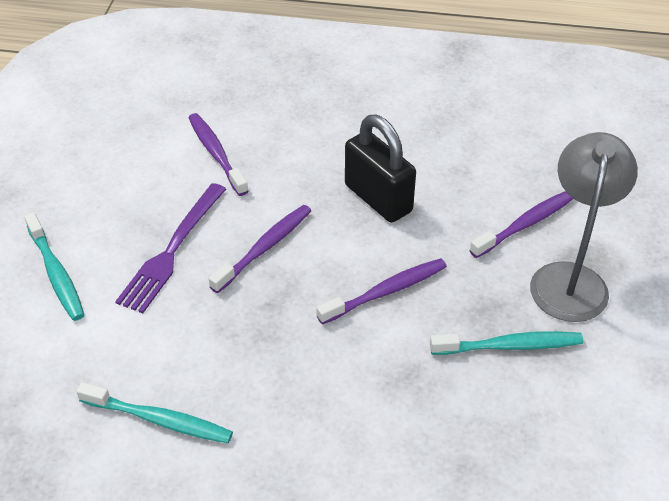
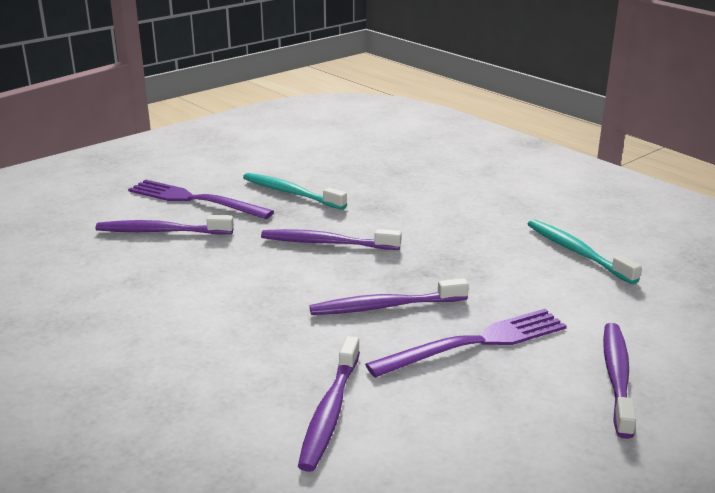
camera: 140 degrees left, 20 degrees down
turquoise toothbrush [24,213,84,321] -> purple toothbrush [603,323,636,439]
black padlock [345,115,416,222] -> none
grey lamp [530,132,638,322] -> purple fork [128,179,274,219]

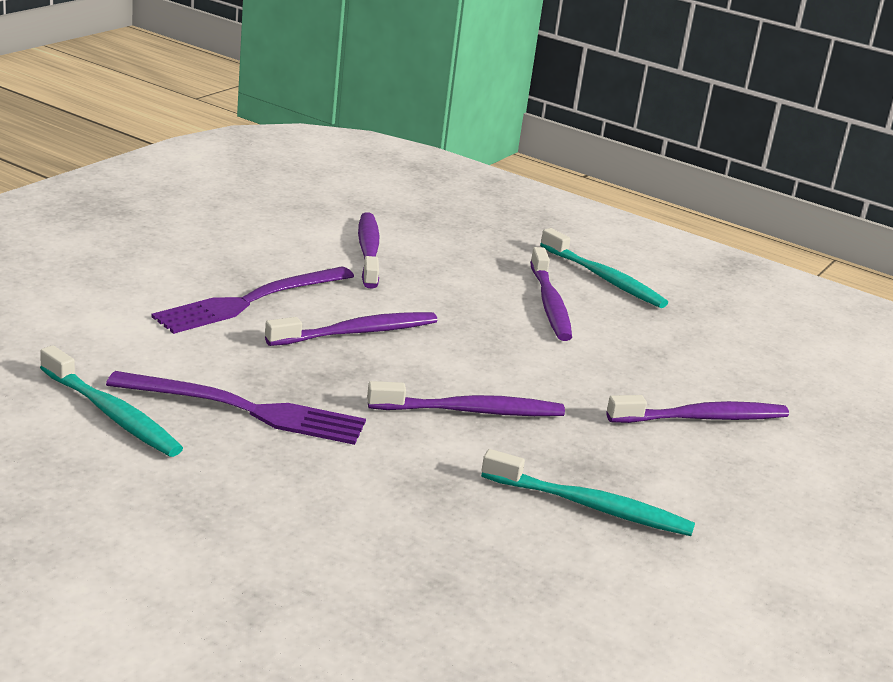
camera: 160 degrees right, 0 degrees up
purple fork [128,179,274,219] -> purple fork moved to [106,371,366,445]
purple toothbrush [603,323,636,439] -> purple toothbrush moved to [530,247,572,341]
none -> turquoise toothbrush [540,228,668,308]

